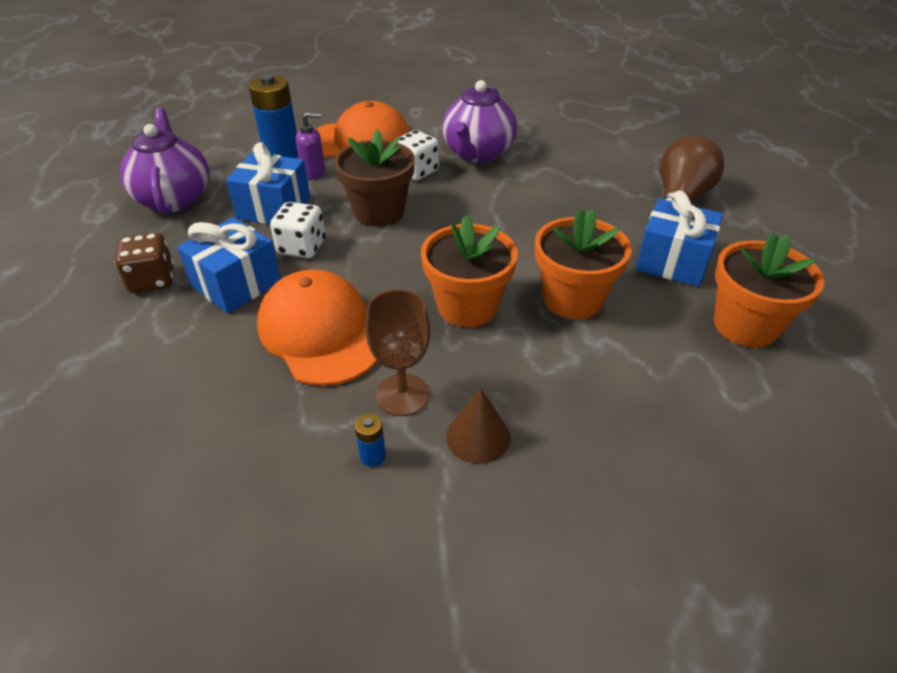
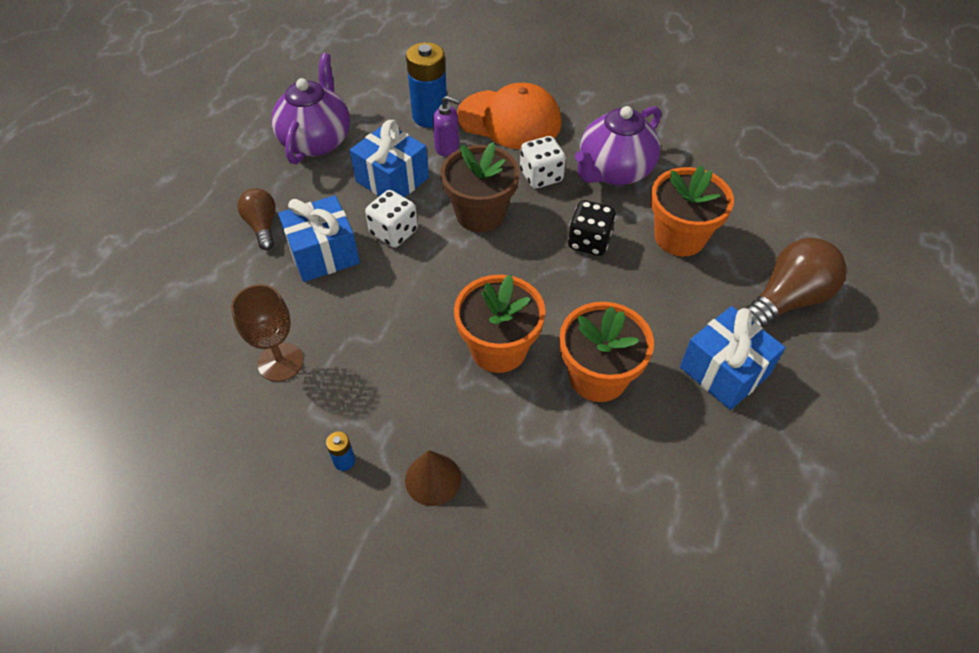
camera: 25 degrees right, 10 degrees up
brown dice [115,233,174,293] -> brown light bulb [237,188,276,250]
orange cap [257,269,377,386] -> none
brown goblet [365,289,430,416] -> brown goblet moved to [231,284,303,382]
orange flower pot [714,232,824,348] -> orange flower pot moved to [651,166,734,257]
none -> black dice [568,200,616,256]

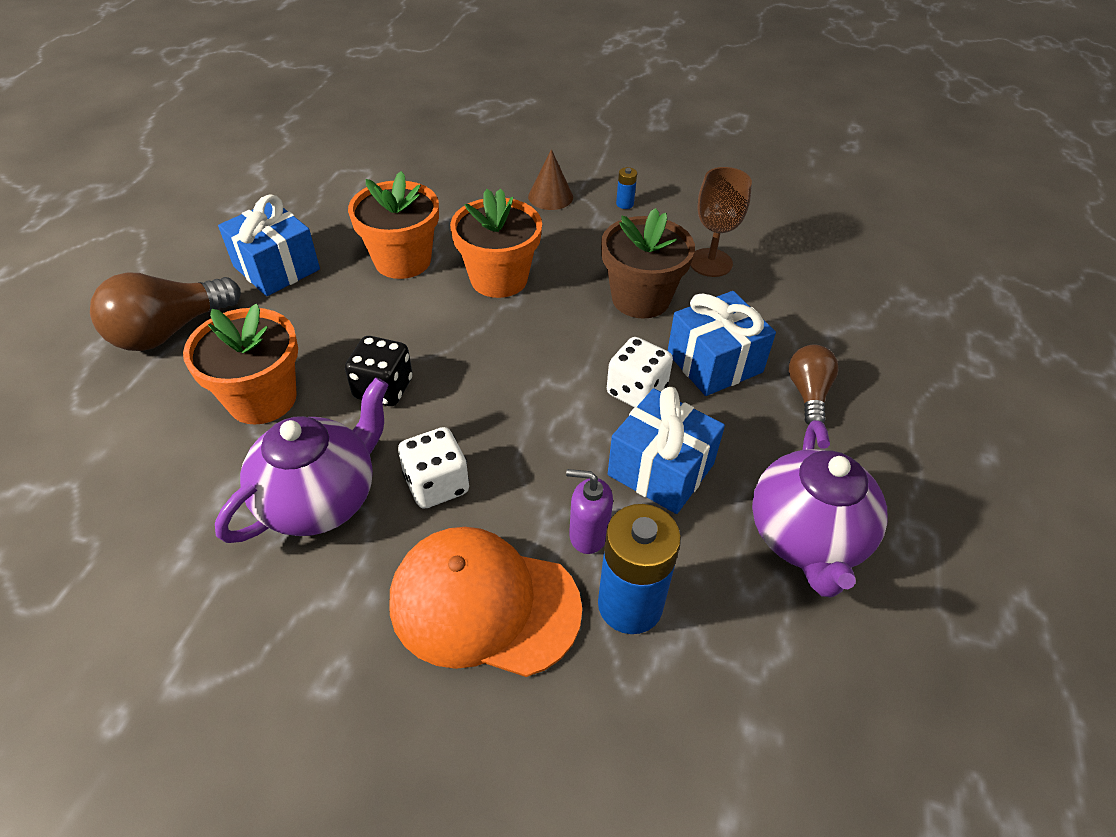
camera: 175 degrees right, 5 degrees down
brown light bulb [237,188,276,250] -> brown light bulb turned 150 degrees counterclockwise [789,345,839,425]
brown flower pot [441,142,520,232] -> brown flower pot moved to [601,208,695,319]

